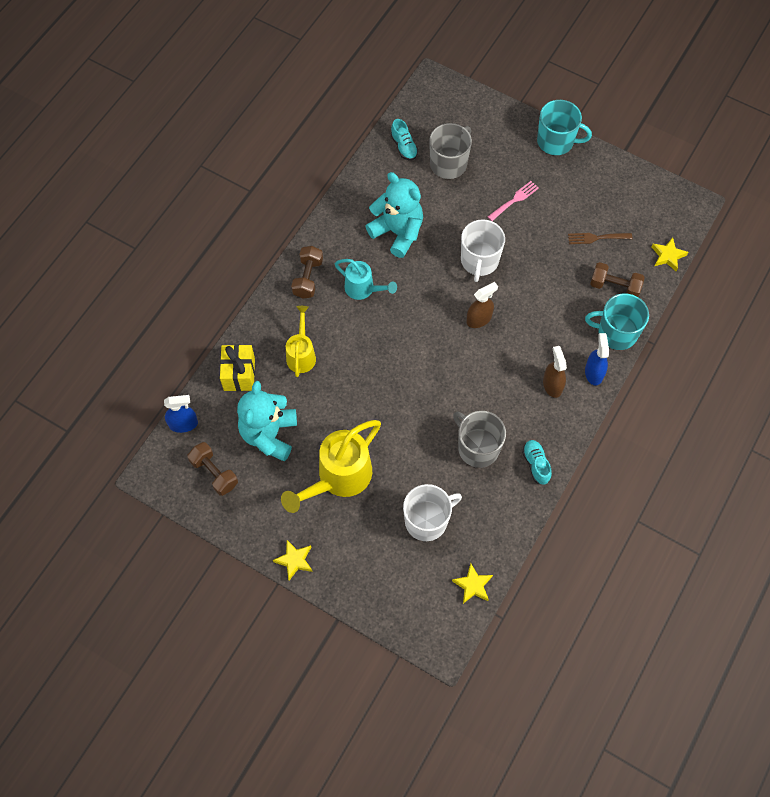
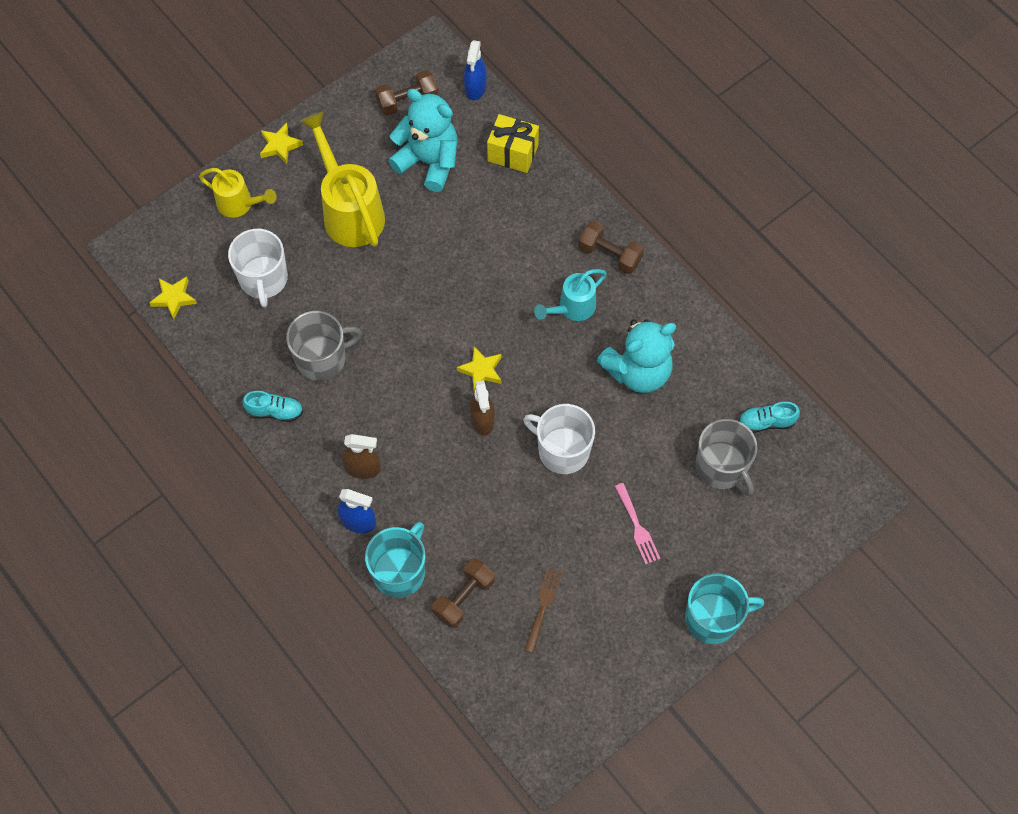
camera: 110 degrees right, 0 degrees up
yellow watering can [286,306,316,377] -> yellow watering can moved to [199,168,276,218]
turquoise mug [537,100,592,155] -> turquoise mug turned 135 degrees counterclockwise [685,573,764,644]
yellow star [651,237,688,271] -> yellow star moved to [457,346,502,391]

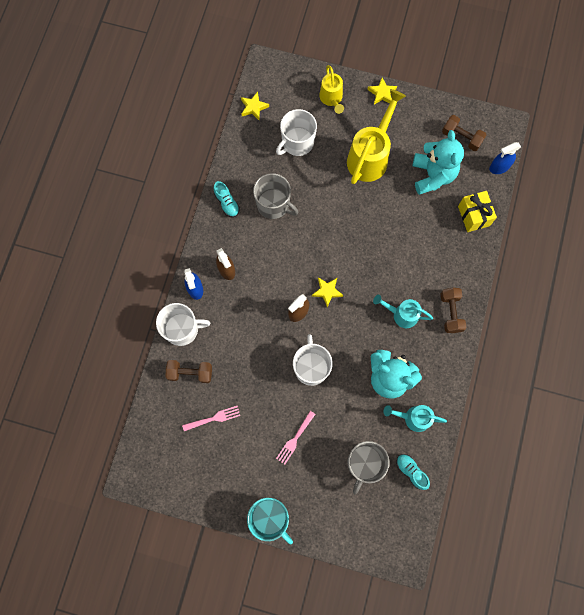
camera: 55 degrees right, 10 degrees up
turquoise mug [365,522,425,598] -> white mug [156,303,210,346]
brown fork [524,568,563,653] -> pink fork [182,406,240,431]
none -> turquoise watering can [383,405,447,432]

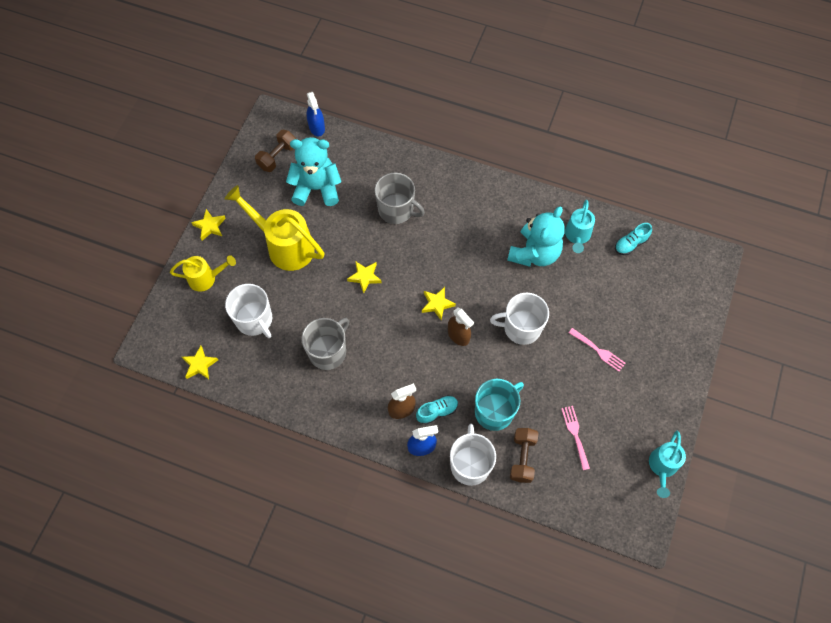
camera: 85 degrees left, 10 degrees down
turquoise shoe [214,181,240,218] -> turquoise shoe moved to [416,395,458,425]
turquoise mug [247,498,293,544] -> turquoise mug moved to [475,379,524,431]
grey mug [347,441,390,494] -> grey mug moved to [375,173,425,224]
turquoise watering can [373,295,433,328] -> turquoise watering can moved to [649,431,686,498]
brown dumbbell [441,288,467,333] -> none
yellow gift [458,191,497,232] -> none
none -> yellow star [347,261,382,293]

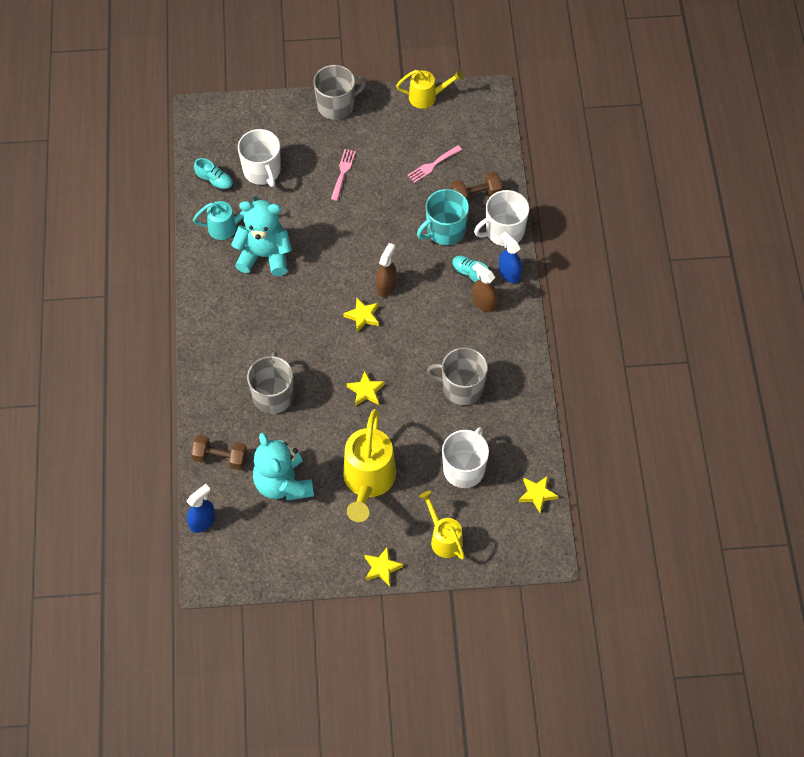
camera: 115 degrees left, 5 degrees down
brown dumbbell [255,130,296,172] -> brown dumbbell moved to [191,435,248,470]
turquoise mug [475,379,524,431] -> turquoise mug turned 60 degrees counterclockwise [417,189,469,245]
white mug [490,293,549,345] -> white mug moved to [238,129,281,187]
turquoise watering can [649,431,686,498] -> yellow watering can [396,69,463,109]
none -> grey mug [313,65,366,120]

